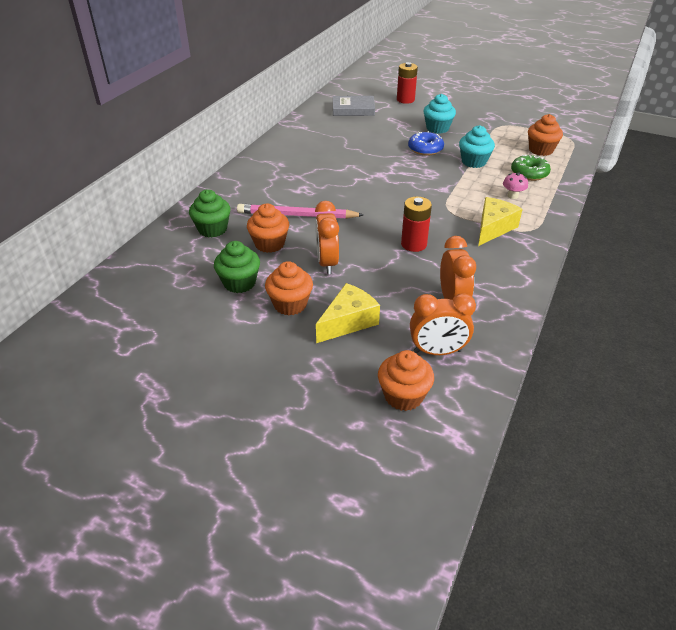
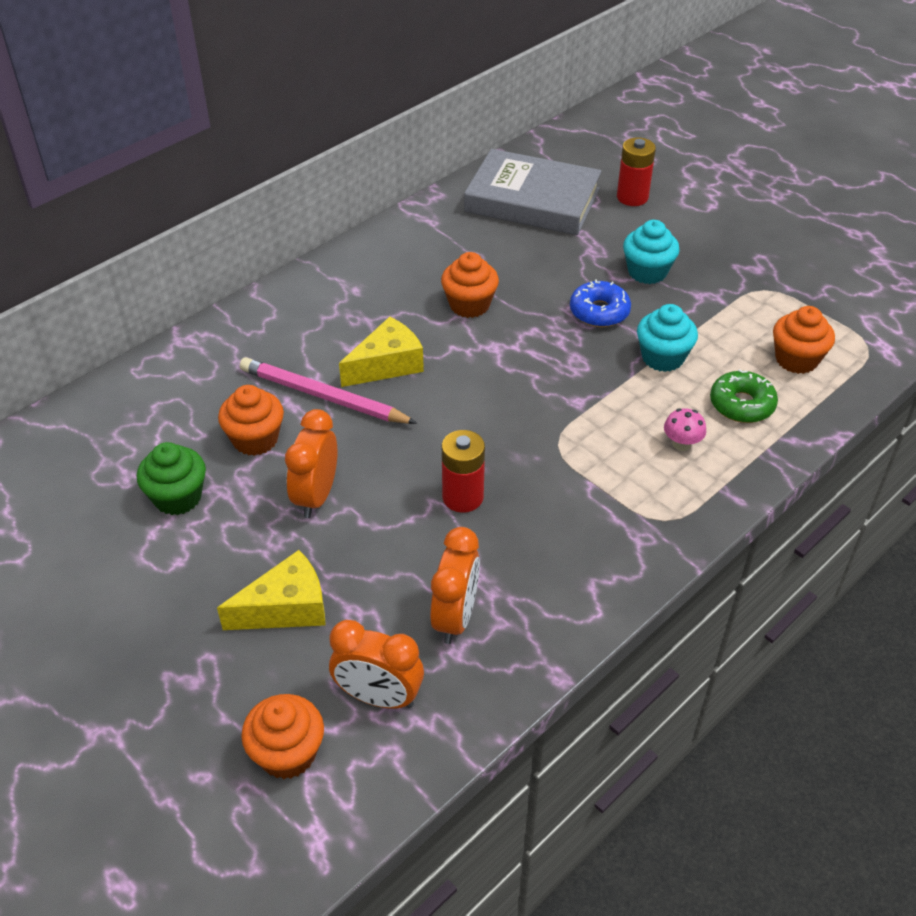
camera: 20 degrees right, 5 degrees up
green cupcake [189,189,231,238] -> none
orange cupcake [265,261,313,315] -> orange cupcake moved to [441,252,499,318]
grey book [333,96,375,116] -> grey book [464,149,602,235], size x1.65
yellow cheese [478,197,523,246] -> yellow cheese moved to [339,317,424,387]

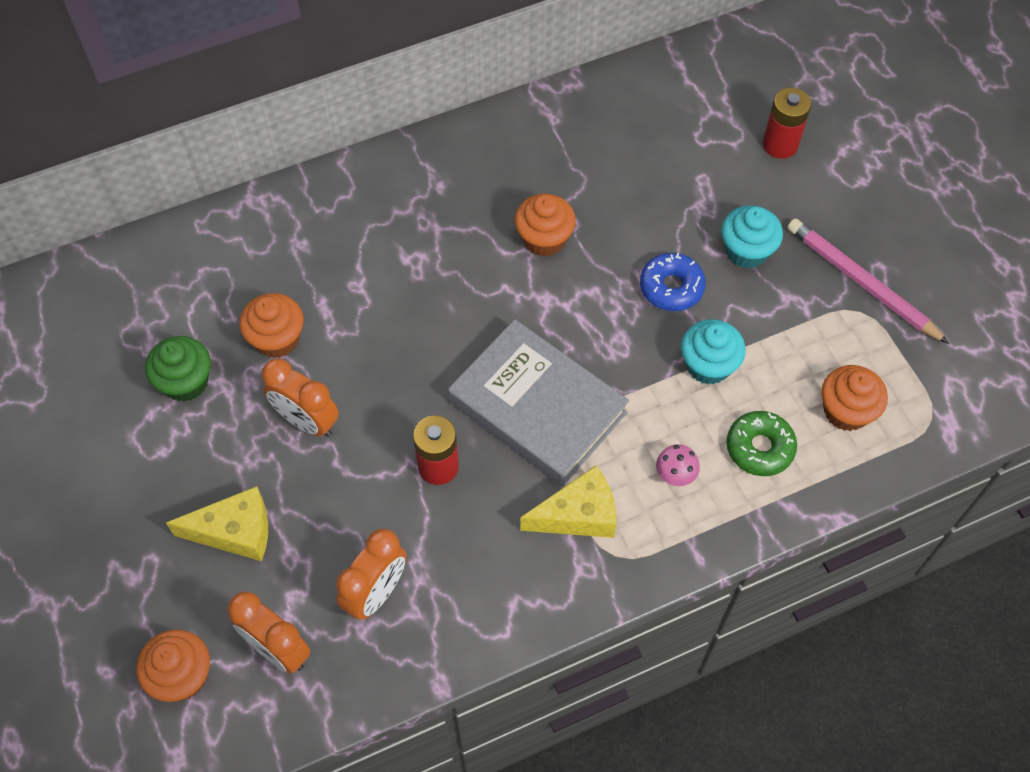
camera: 20 degrees right, 15 degrees up
pink pencil [240,357,417,424] -> pink pencil moved to [788,219,949,344]
orange clock [285,409,337,518] -> orange clock turned 90 degrees counterclockwise [262,358,339,437]
yellow cheese [339,317,424,387] -> yellow cheese moved to [520,466,617,538]
grey book [464,149,602,235] -> grey book moved to [448,319,629,486]

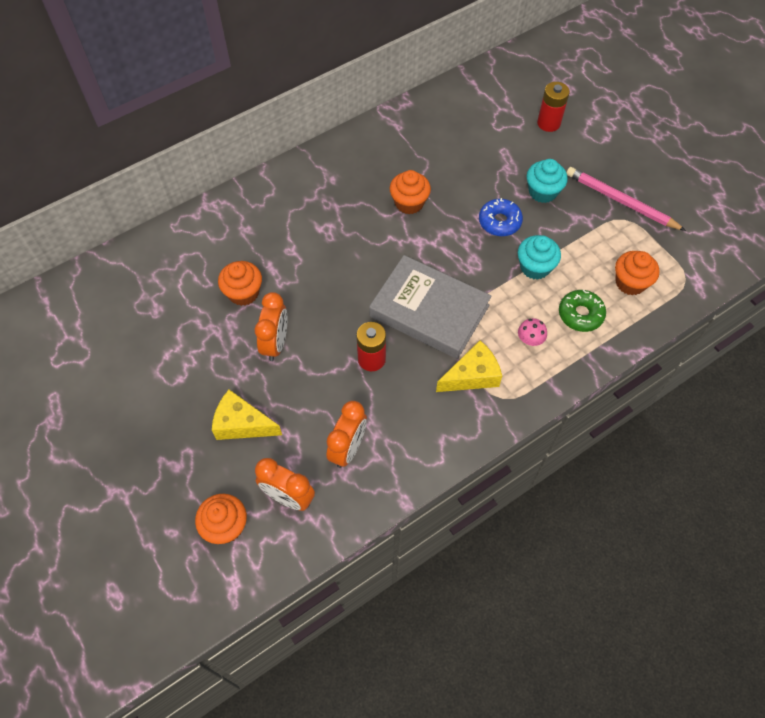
camera: 10 degrees left, 0 degrees up
green cupcake [145,336,211,402] -> none
yellow cheese [166,486,268,561] -> yellow cheese turned 150 degrees counterclockwise [212,390,282,440]
orange clock [262,358,339,437] -> orange clock turned 105 degrees counterclockwise [255,292,288,361]

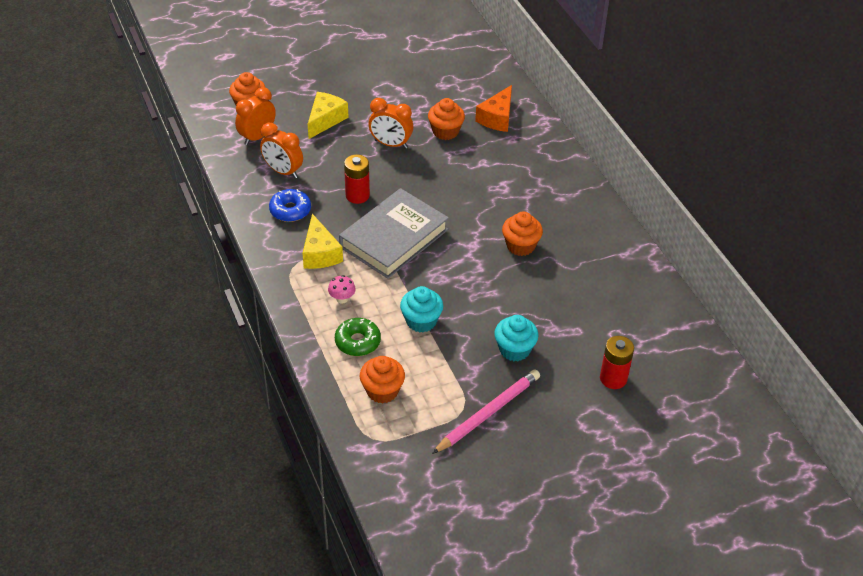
camera: 100 degrees right, 15 degrees down
blue donut [479,198,523,236] -> blue donut moved to [269,189,311,222]
none -> orange cheese [475,85,512,132]

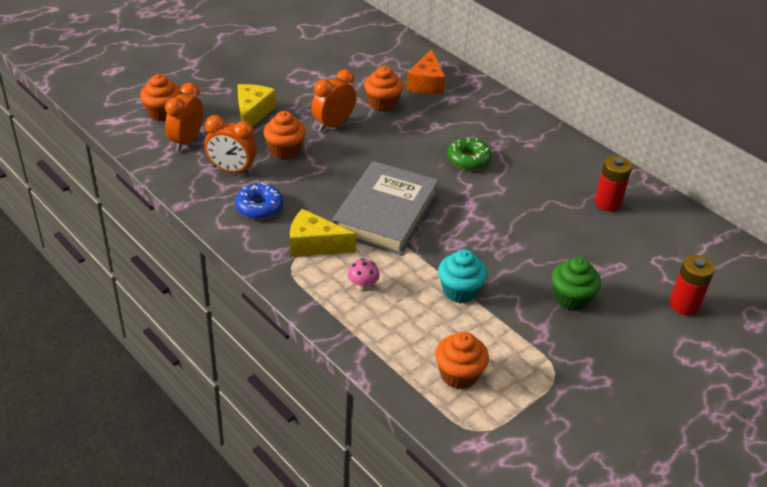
camera: 20 degrees left, 5 degrees down
yellow cheese [302,214,343,269] -> yellow cheese turned 135 degrees clockwise [290,209,356,257]
green donut [335,318,381,356] -> green donut moved to [447,137,492,171]
red battery [344,154,370,204] -> red battery moved to [594,156,632,211]
orange clock [369,98,413,149] -> orange clock turned 135 degrees clockwise [312,69,356,131]
pink pencil [432,369,540,454] -> none
turquoise cupcake [494,315,539,361] -> green cupcake [552,257,601,311]
orange cupcake [502,211,543,256] -> orange cupcake moved to [263,111,306,160]

